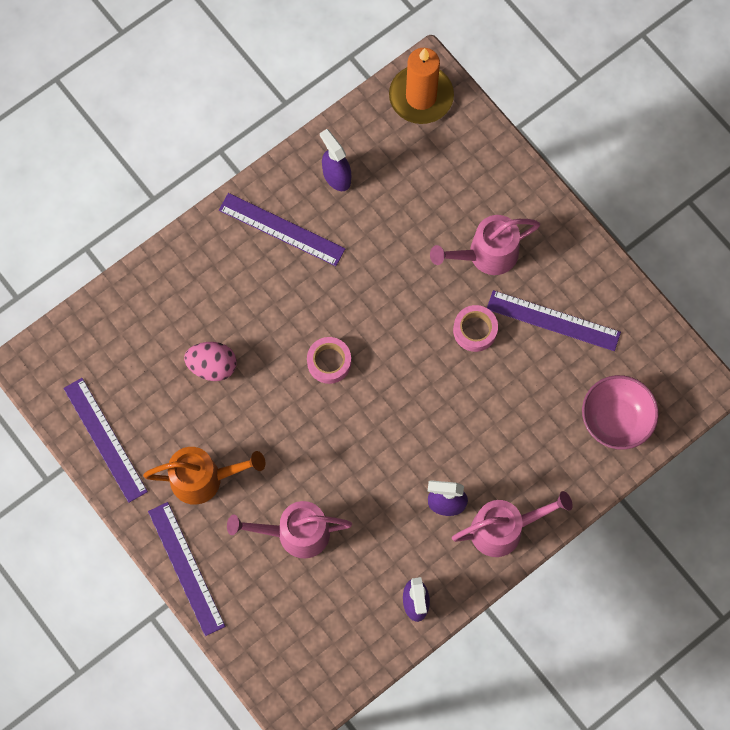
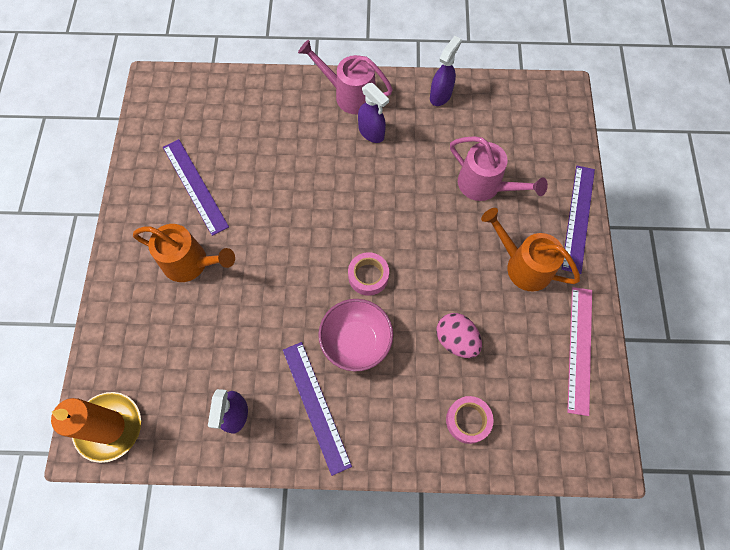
camera: 140 degrees left, 5 degrees down
purple ruler [63,378,148,503] -> pink ruler [567,287,592,416]
pink watering can [430,215,540,275] -> orange watering can [133,224,235,282]
pink tape [453,305,498,352] -> pink tape moved to [446,396,494,444]
pink bowl [582,375,659,450] -> pink bowl moved to [318,299,393,372]

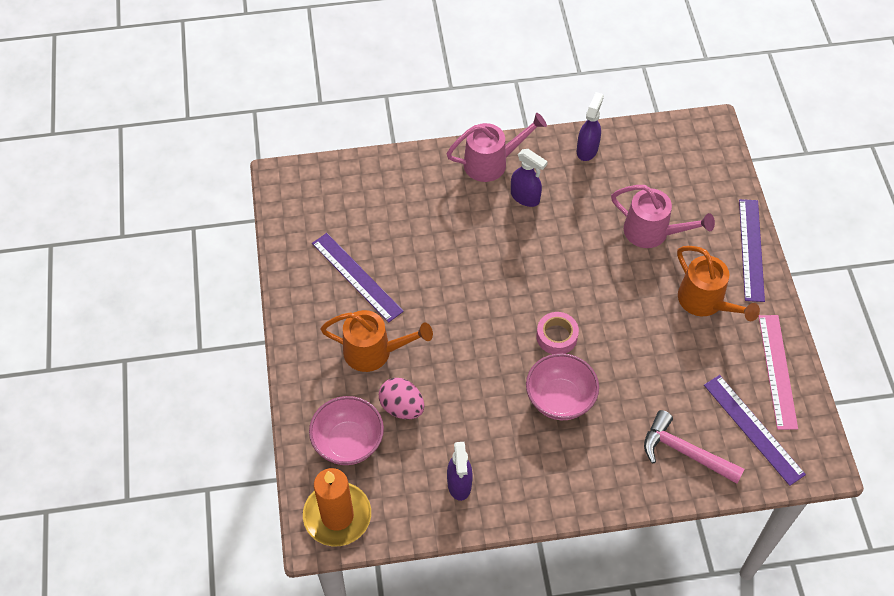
camera: 10 degrees left, 10 degrees down
purple ruler [283,342,352,476] -> purple ruler moved to [704,375,806,486]
pink watering can [298,40,393,114] -> pink watering can turned 150 degrees clockwise [446,113,547,182]
pink egg [436,313,482,358] -> pink egg moved to [379,378,424,419]
pink tape [446,396,494,444] -> pink hammer [644,410,745,484]
orange watering can [481,208,580,291] -> orange watering can turned 150 degrees counterclockwise [677,246,760,321]
none -> pink bowl [309,396,384,465]

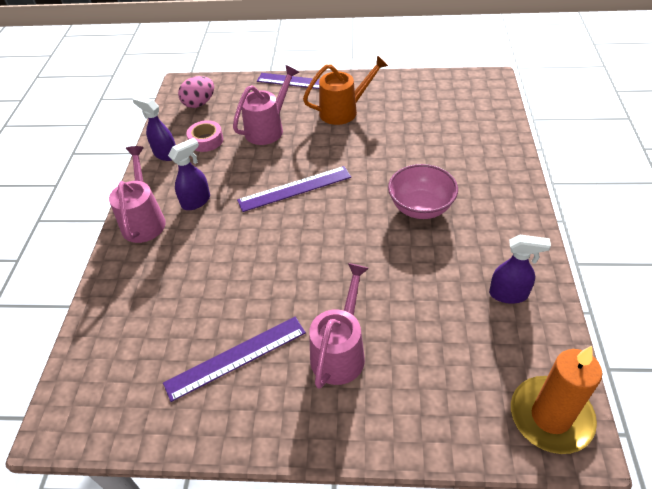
camera: 75 degrees left, 10 degrees down
pink bowl [309,396,384,465] -> none
orange watering can [321,310,433,372] -> pink watering can [309,263,369,389]
pink egg [379,378,424,419] -> pink egg moved to [178,76,214,108]
pink tape [536,312,579,354] -> pink tape moved to [186,120,223,152]
pink hammer [644,410,745,484] -> none
purple ruler [704,375,806,486] -> purple ruler moved to [237,166,351,212]
pink ruler [759,315,798,430] -> none

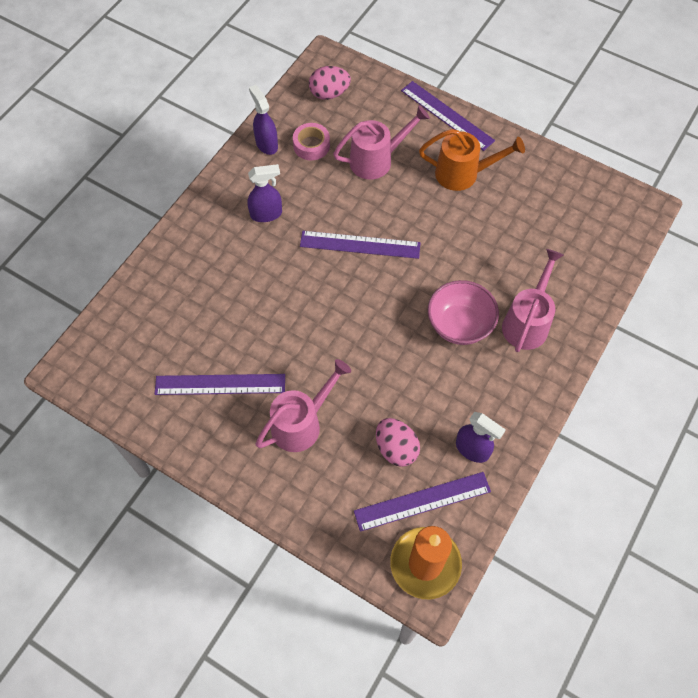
camera: 25 degrees right, 15 degrees up
pink watering can [109,146,166,243] -> pink watering can moved to [502,249,564,352]
none -> purple ruler [354,472,491,532]
none -> pink egg [376,418,420,467]

